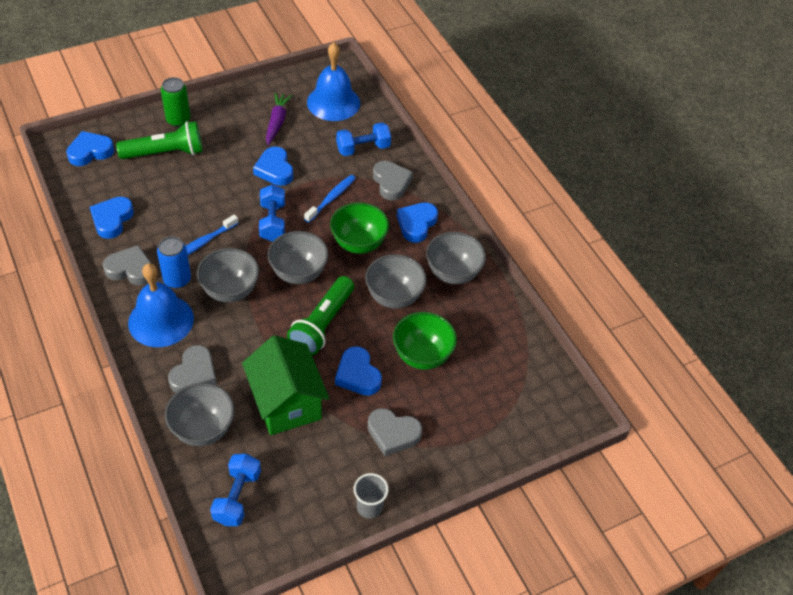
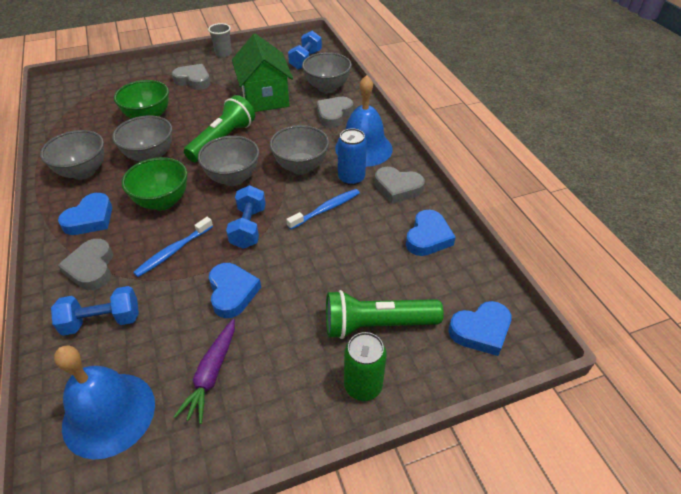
camera: 170 degrees left, 5 degrees down
blue heart [335,346,382,396] -> none

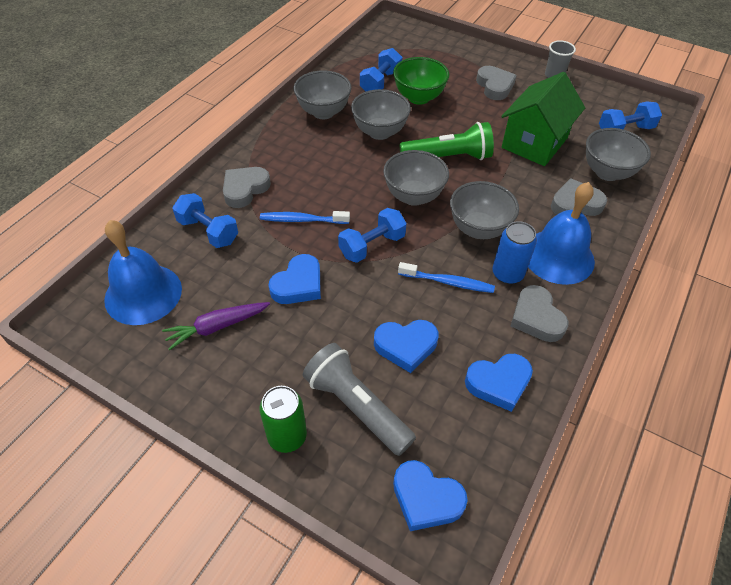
camera: 50 degrees right, 5 degrees up
blue heart [58,193,112,235] -> blue heart moved to [374,320,439,373]
green bowl [122,157,188,210] -> none
green flashlight [326,290,444,339] -> grey flashlight [303,343,416,456]
none -> blue dumbbell [360,48,403,91]

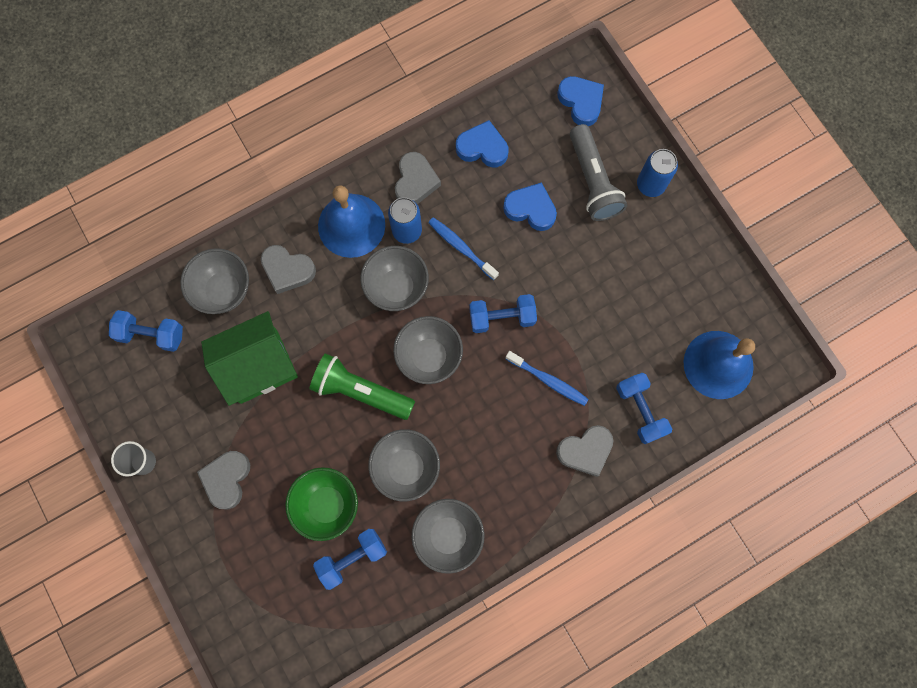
camera: 150 degrees left, 25 degrees up
purple carrot [162,302,270,351] -> none
green can [259,386,307,453] -> blue can [637,149,678,197]
blue heart [268,254,321,304] -> none

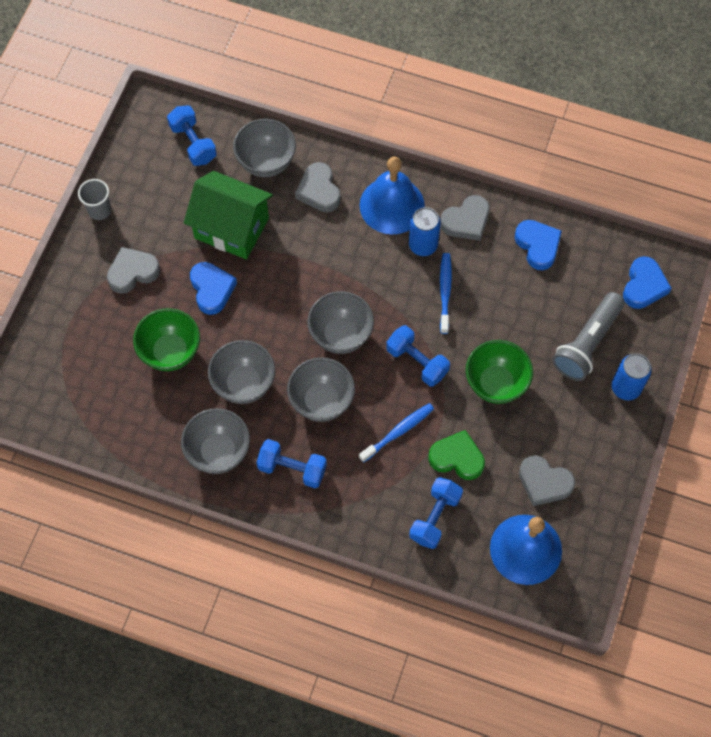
camera: 50 degrees right, 10 degrees down
green flashlight [310,353,415,420] -> none
blue dumbbell [313,529,387,590] -> blue dumbbell moved to [257,439,327,488]
grey bowl [360,246,429,311] -> grey bowl moved to [287,357,355,422]
blue heart [503,182,557,231] -> blue heart moved to [190,262,237,315]
blue toothbrush [506,351,589,406] -> blue toothbrush turned 120 degrees counterclockwise [359,403,434,463]
grey heart [556,425,614,477] -> grey heart moved to [519,455,575,506]
none -> green heart [428,430,485,480]
none -> green bowl [466,340,533,404]

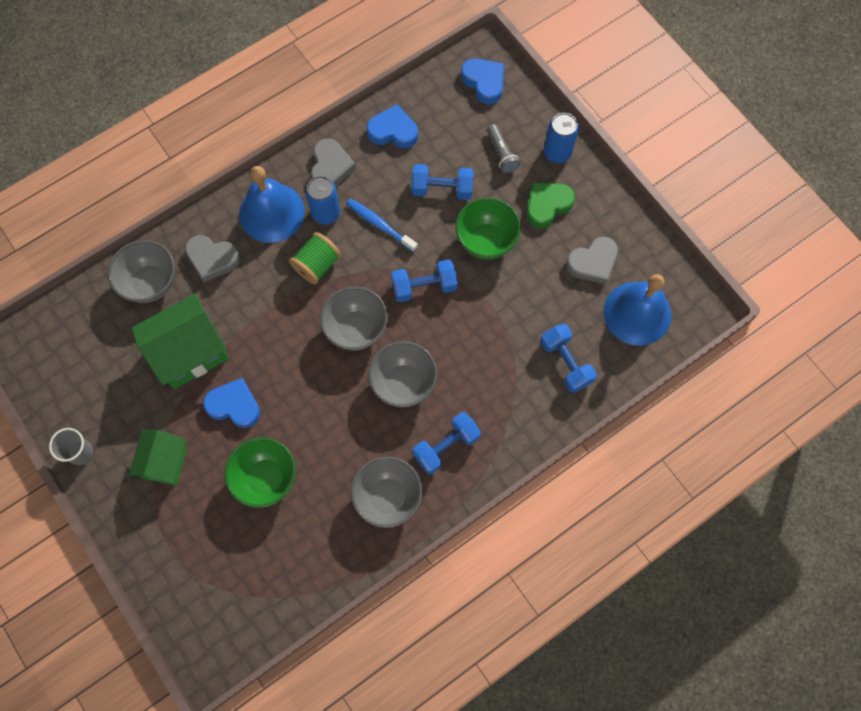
camera: 55 degrees left, 5 degrees up
grey heart [107,247,160,294] -> green house [129,430,188,486]
blue dumbbell [167,105,217,166] -> blue dumbbell moved to [411,164,474,200]
grey bowl [208,340,275,404] -> none
blue toothbrush [359,403,434,463] -> none
green heart [428,430,485,480] -> green heart moved to [527,182,575,228]
grey flashlight [552,292,625,381] -> grey flashlight [487,124,520,173], size x0.55
none -> green spool [289,232,341,285]

